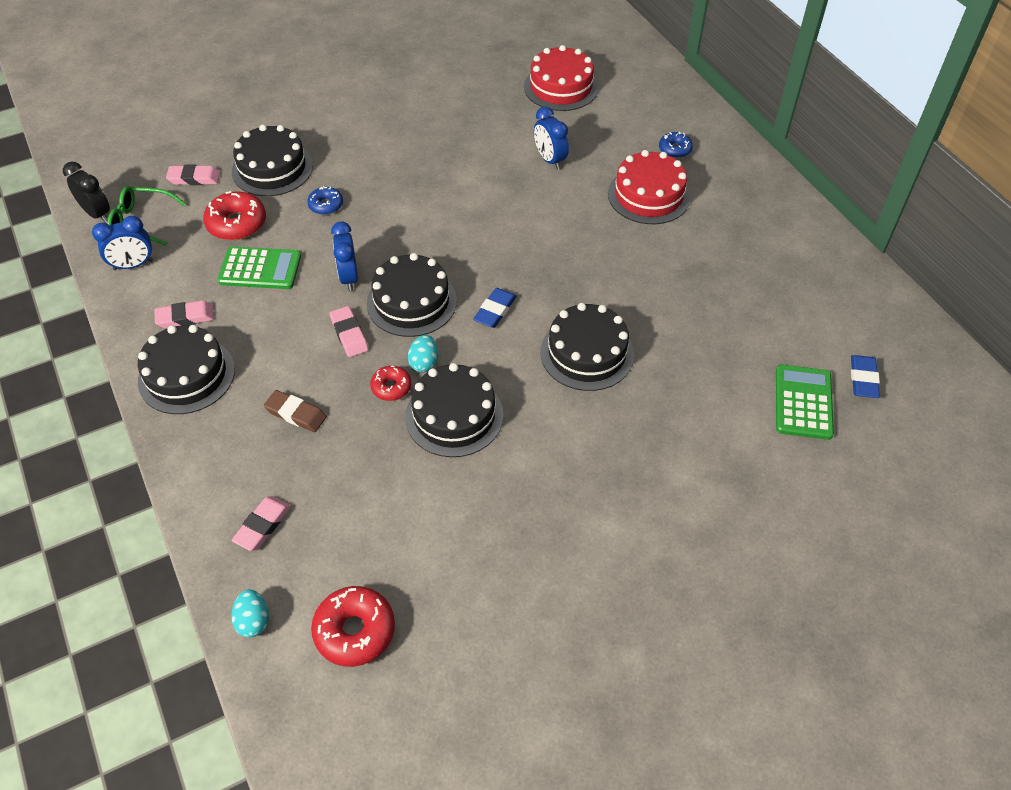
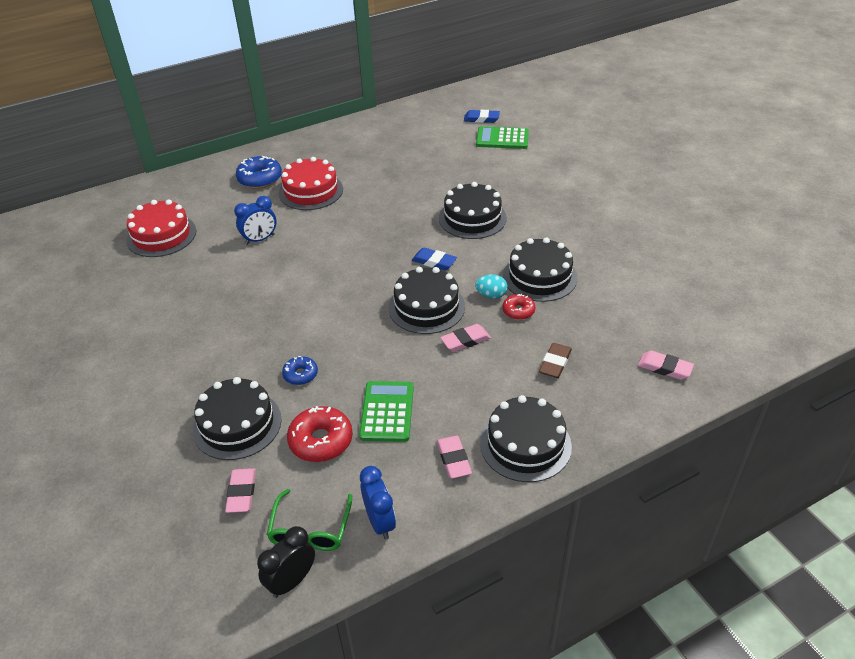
camera: 90 degrees left, 10 degrees down
turquoise egg [231,589,269,638] -> none
red donut [311,586,395,667] -> none
blue clock [331,222,358,291] -> none
blue donut [659,132,693,158] -> blue donut [236,156,282,189], size x1.70

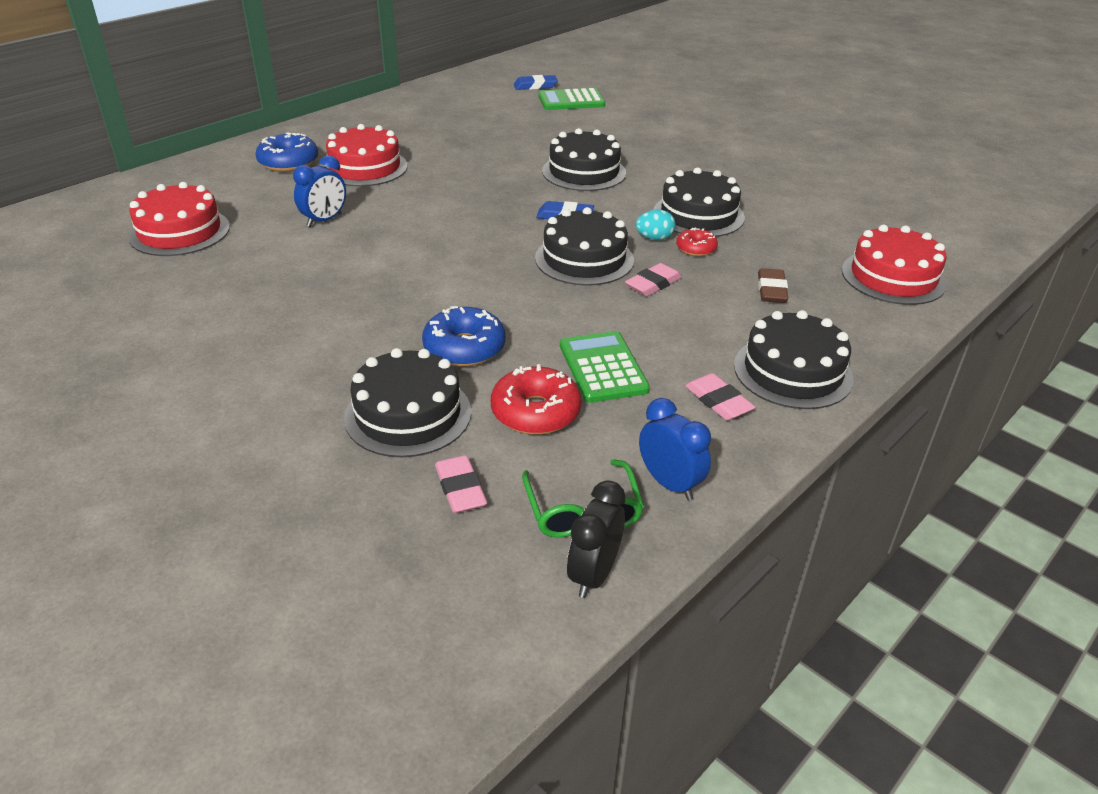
camera: 20 degrees left, 5 degrees down
blue donut [282,356,318,385] -> blue donut [422,306,505,367], size x1.70
pink eraser [638,351,694,380] -> red cake [842,225,947,305]

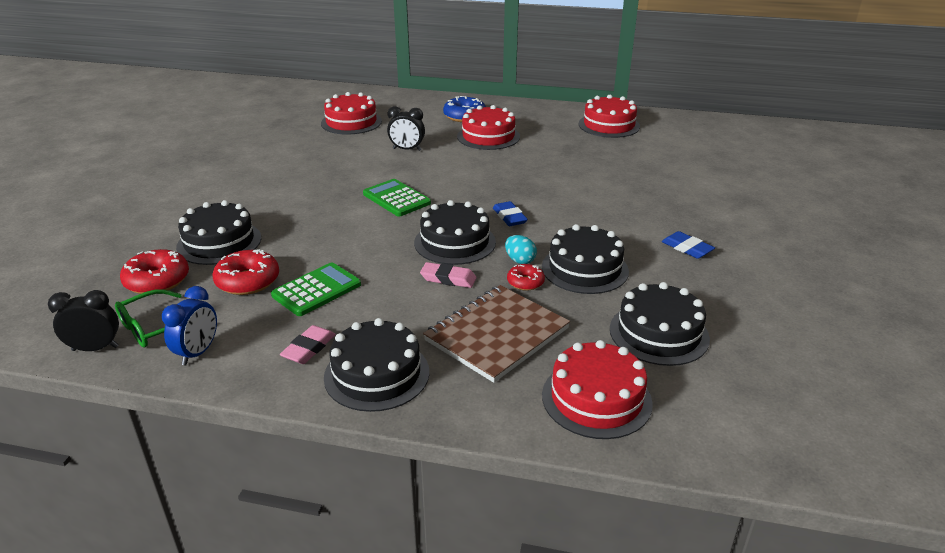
camera: 60 degrees right, 5 degrees down
blue clock [293,155,346,227] -> black clock [387,106,425,151]
blue donut [422,306,505,367] -> none
pink eraser [435,455,487,513] -> red donut [120,249,189,294]
blue eraser [514,75,558,90] -> blue eraser moved to [662,231,715,259]
green calculator [538,88,605,110] -> green calculator moved to [363,179,431,217]
black cake [542,128,626,191] -> black cake moved to [610,282,710,366]
brown eraser [758,268,789,303] -> brown notebook [423,285,570,383]
none -> red cake [578,95,640,138]

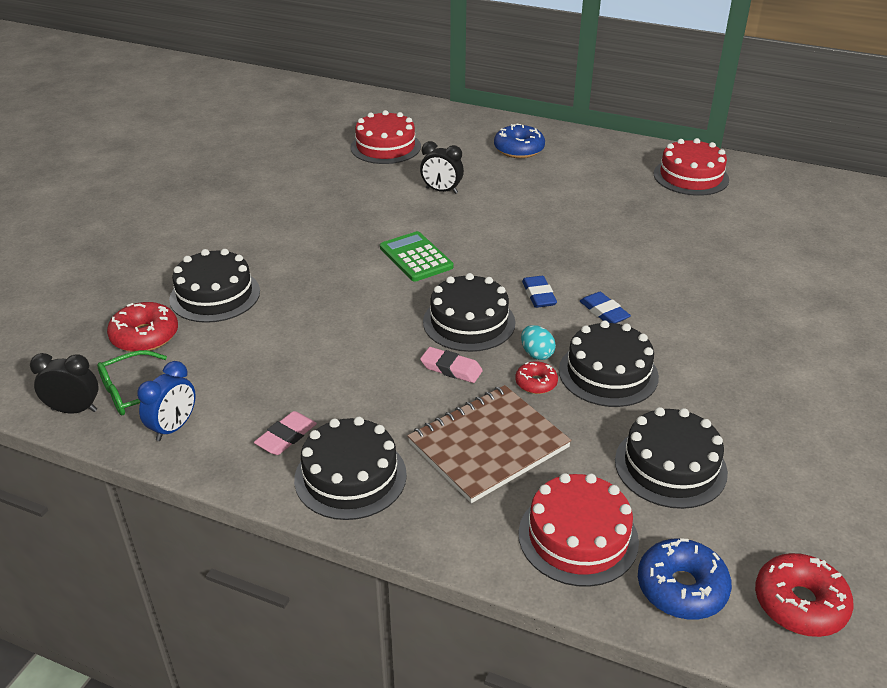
camera: 10 degrees right, 5 degrees up
red donut [212,249,279,295] -> red donut moved to [755,553,854,637]
green calculator [271,262,361,316] -> none
red cake [457,105,520,150] -> none
blue eraser [662,231,715,259] -> blue eraser moved to [580,292,631,324]
none -> blue donut [638,538,732,620]

